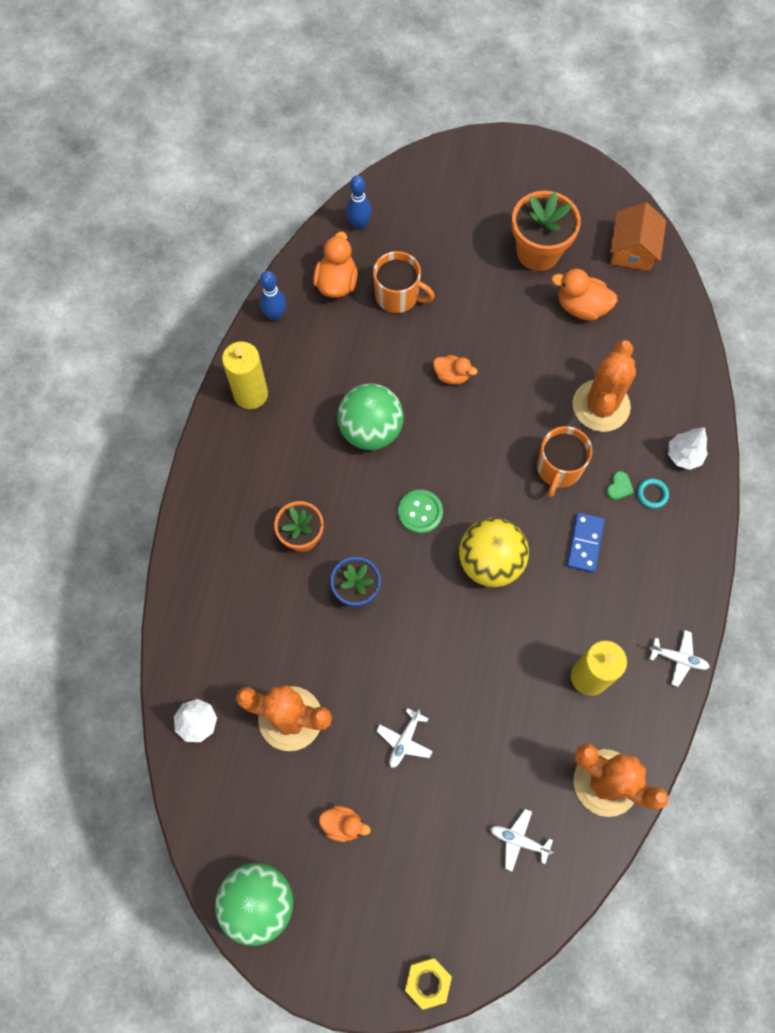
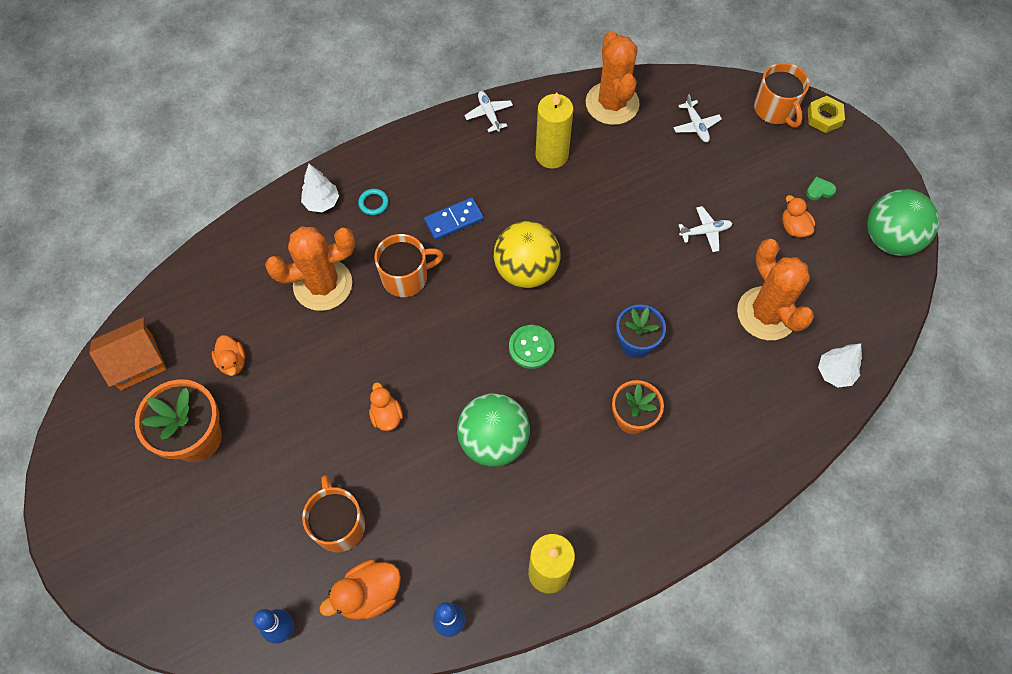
camera: 130 degrees left, 5 degrees down
orange duck [551,269,618,321] -> orange duck [212,335,245,376], size x0.65
green heart [606,471,634,500] -> green heart moved to [806,177,836,200]
none -> orange mug [754,63,809,128]

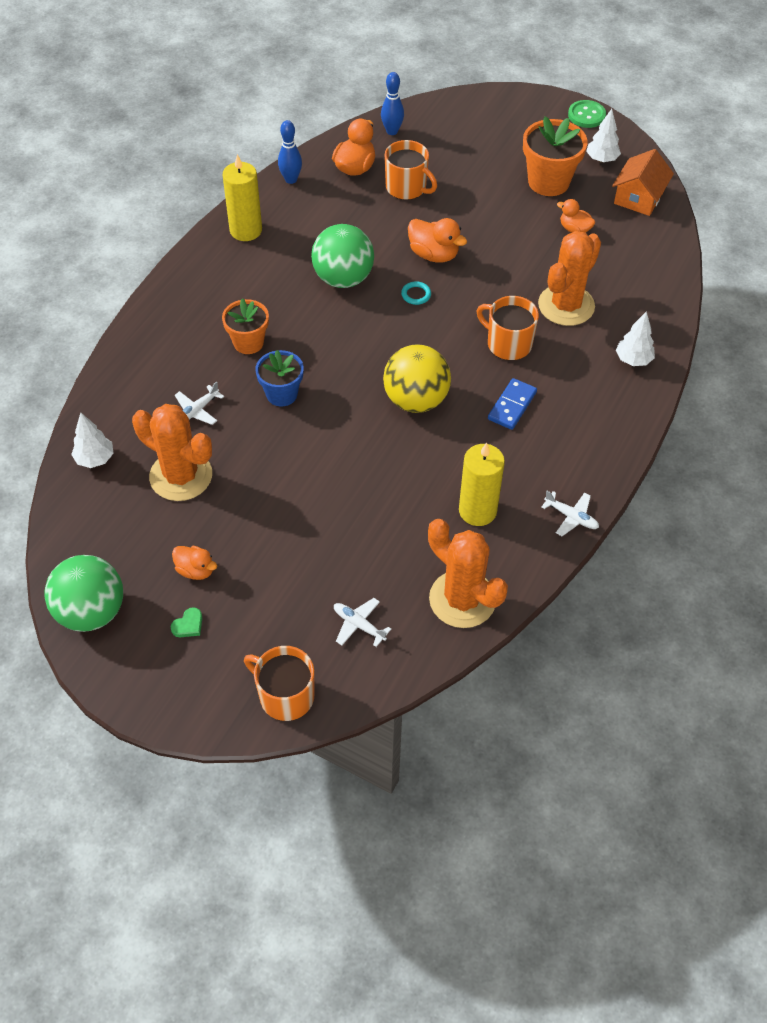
camera: 145 degrees right, 10 degrees down
turquoise ring [358,189,389,215] -> turquoise ring moved to [401,281,431,305]
orange duck [369,382,403,431] -> orange duck [408,218,467,263], size x1.53
orange mug [374,234,444,297] -> orange mug turned 90 degrees clockwise [477,296,539,360]
green button [509,325,555,369] -> green button moved to [568,100,606,128]
white plane [679,206,733,252] -> white plane moved to [175,381,224,425]
yellow nut [808,96,845,133] -> none
none -> white tree [586,109,621,163]

